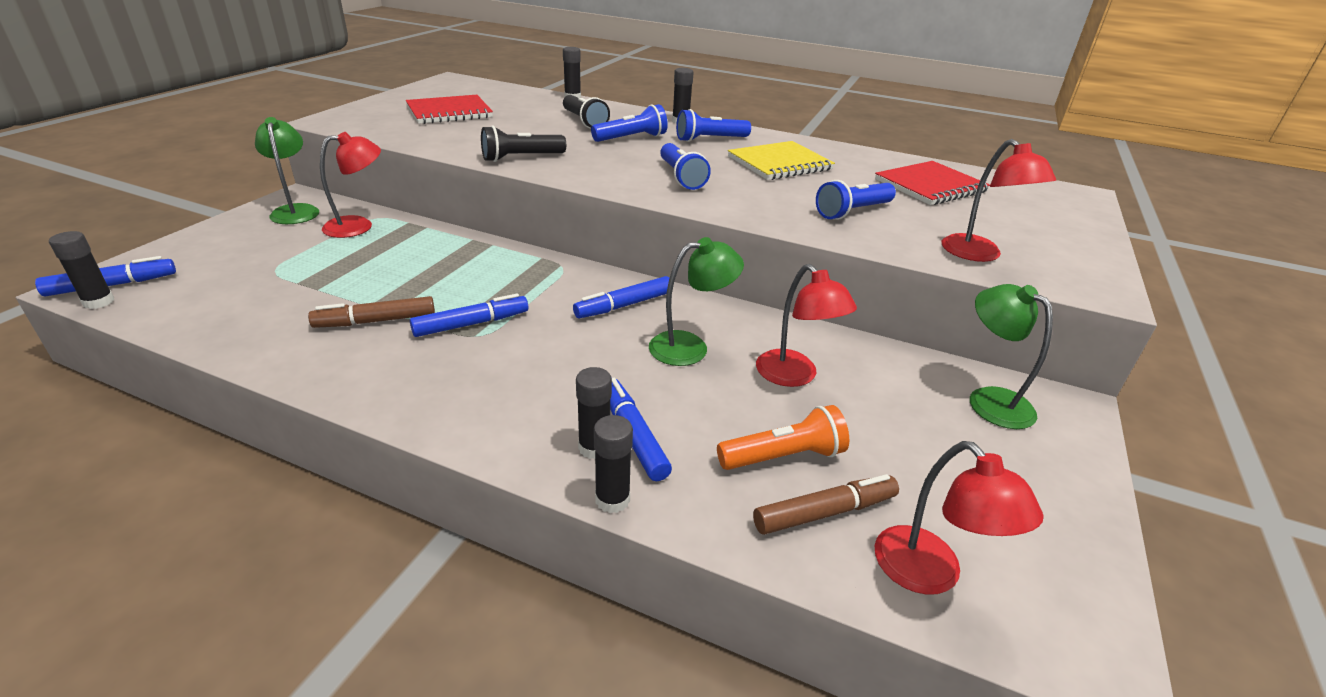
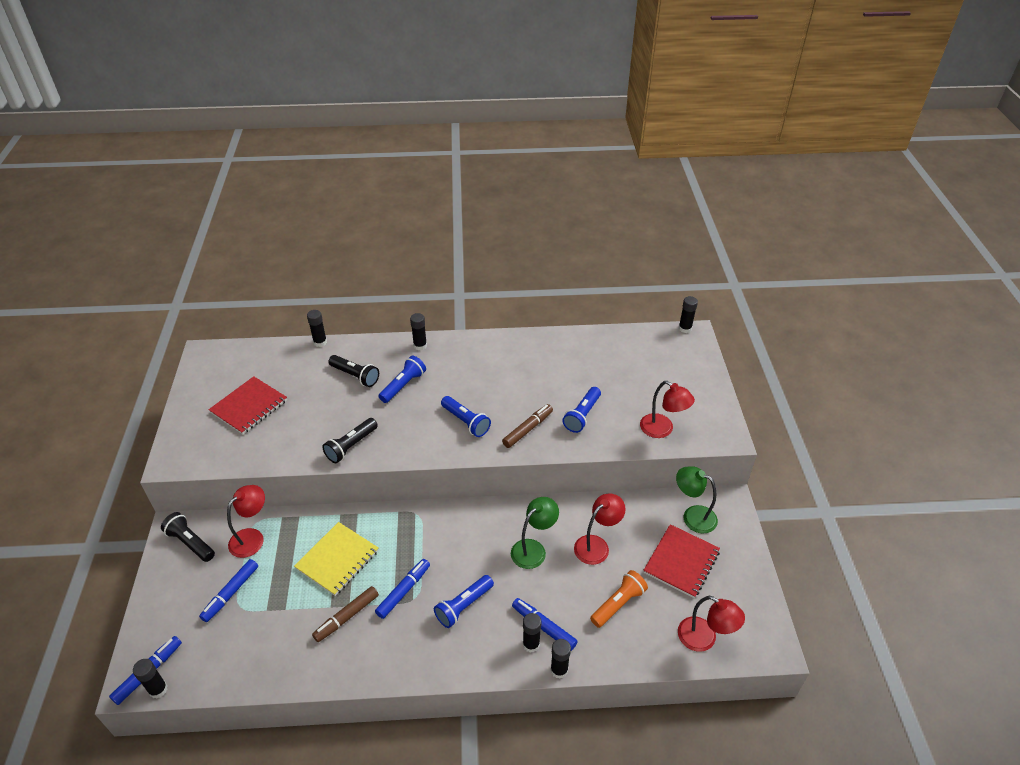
camera: 25 degrees left, 10 degrees up
green lamp [255,117,319,224] -> black flashlight [161,512,215,562]
blue marker [573,276,669,318] -> blue marker moved to [199,559,258,622]
blue flashlight [676,109,751,142] -> blue flashlight moved to [434,575,494,628]
yellow notebook [728,141,835,180] -> yellow notebook moved to [294,522,378,596]
brown marker [753,474,899,535] -> brown marker moved to [502,404,553,448]
red lamp [756,264,857,387] -> red lamp turned 75 degrees counterclockwise [574,493,626,565]
red notebook [875,161,990,205] -> red notebook moved to [643,524,720,598]
none -> black glue stick [679,296,698,333]

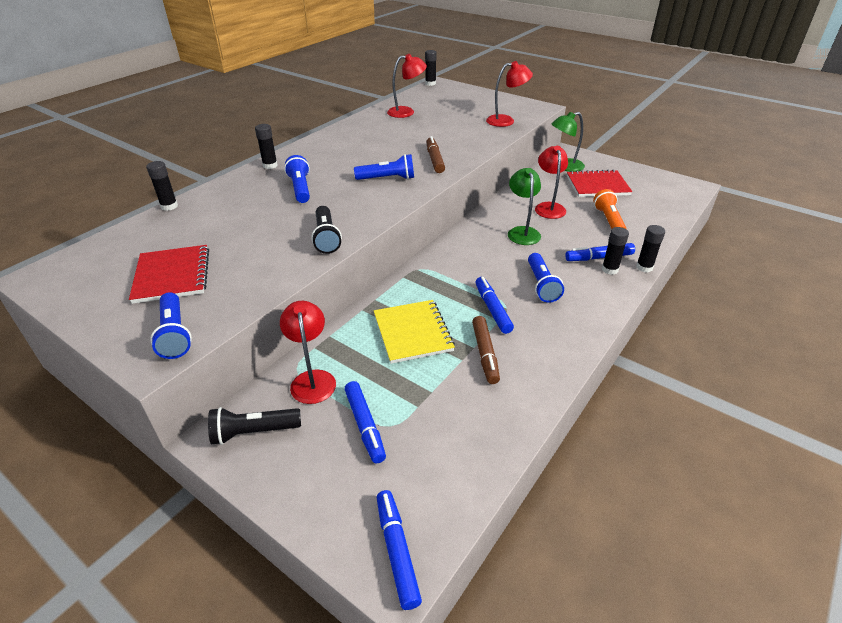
camera: 50 degrees left, 5 degrees down
black glue stick [133,659,167,699] -> none
black flashlight [328,355,379,387] -> none
blue flashlight [563,387,601,433] -> blue flashlight moved to [150,292,192,359]
red notebook [643,524,720,598] -> red notebook turned 75 degrees counterclockwise [567,169,633,197]
red lamp [678,596,745,652] -> red lamp moved to [387,54,427,118]

